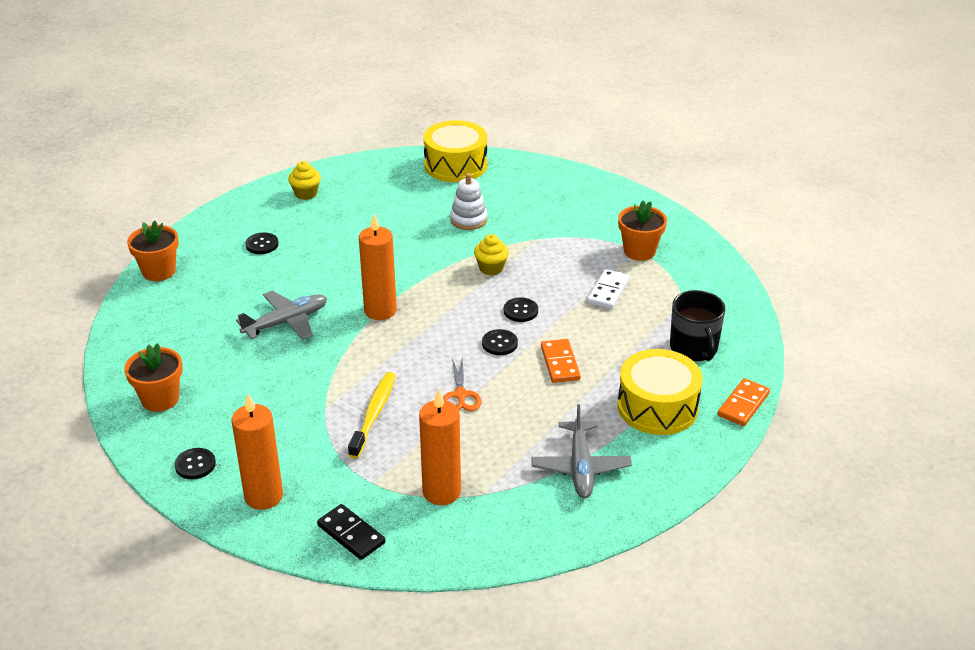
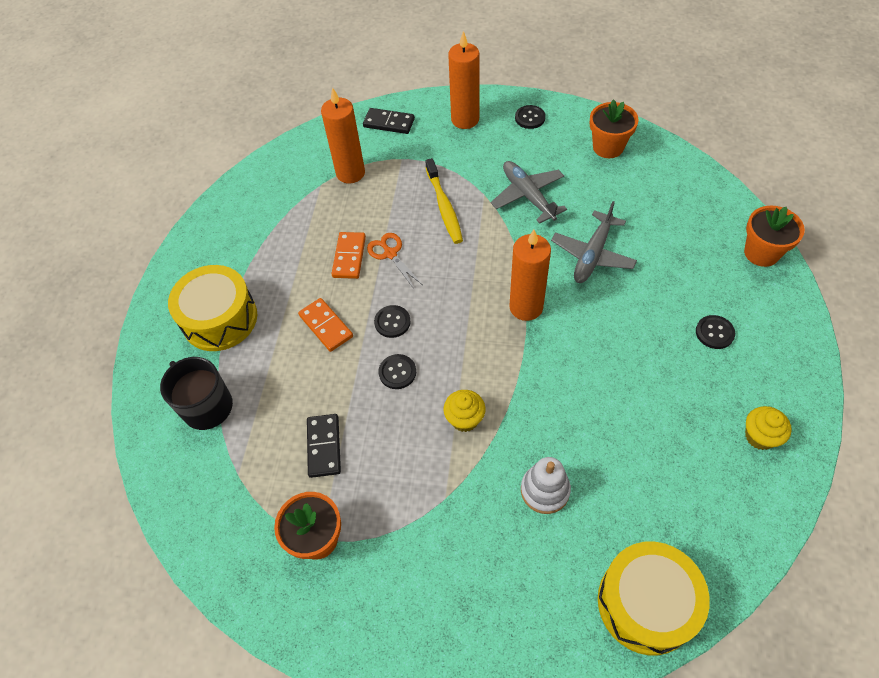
camera: 155 degrees right, 20 degrees up
grey plane [531,404,632,498] -> grey plane moved to [491,161,567,224]
white domino [587,269,630,309] -> black domino [307,414,341,478]
orange domino [718,378,770,426] -> orange domino moved to [332,232,366,279]

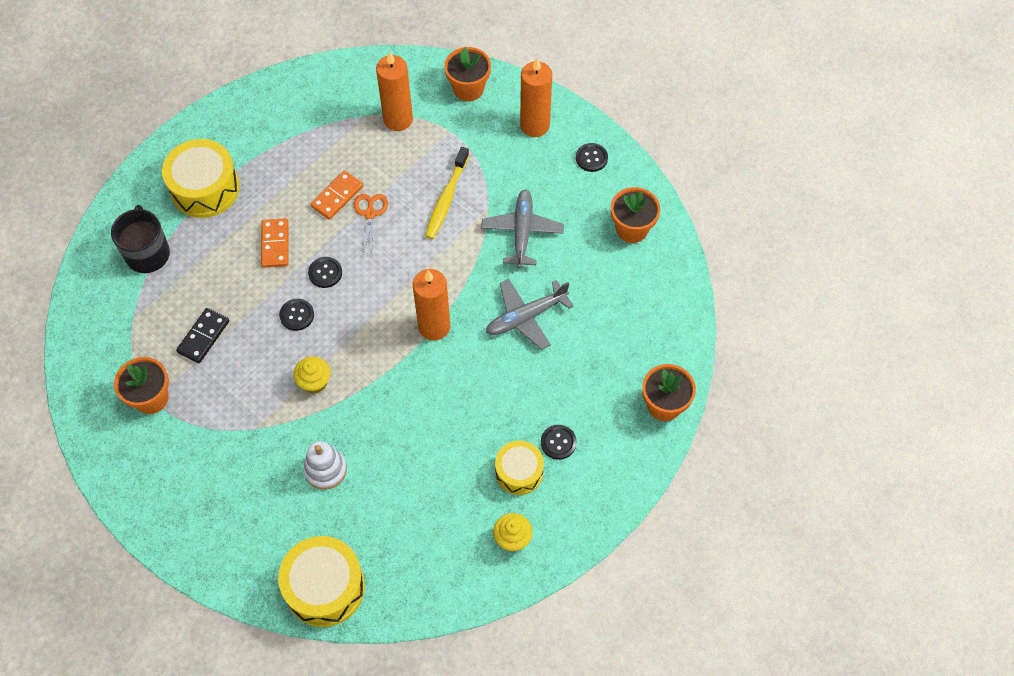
camera: 30 degrees right, 5 degrees up
black domino [363,108,415,134] -> orange flower pot [444,47,491,101]
none -> yellow drum [495,441,544,495]

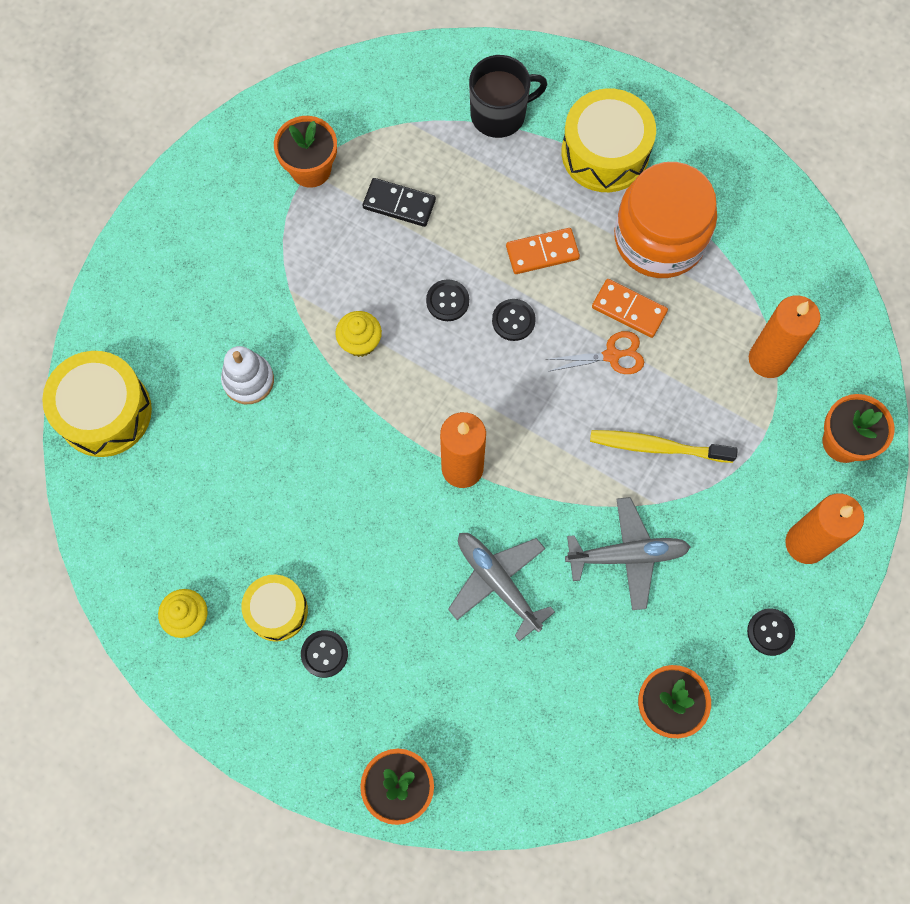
camera: 80 degrees right, 10 degrees up
none -> orange jar [614,162,717,278]

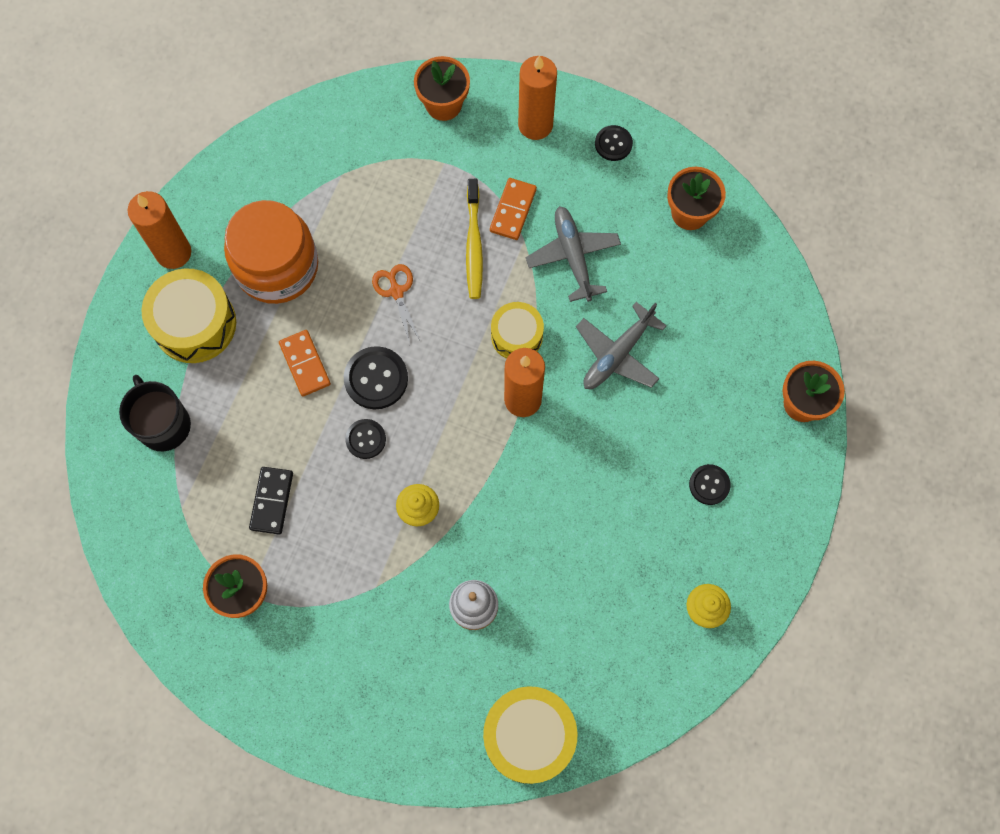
camera: 100 degrees left, 0 degrees up
yellow drum [242,575,308,642] -> yellow drum moved to [491,302,544,359]
black button [492,299,536,341] -> black button [344,346,408,409], size x1.61
orange domino [592,279,668,338] -> orange domino moved to [490,178,537,240]
orange candle [749,295,821,378] -> orange candle moved to [128,191,191,269]

